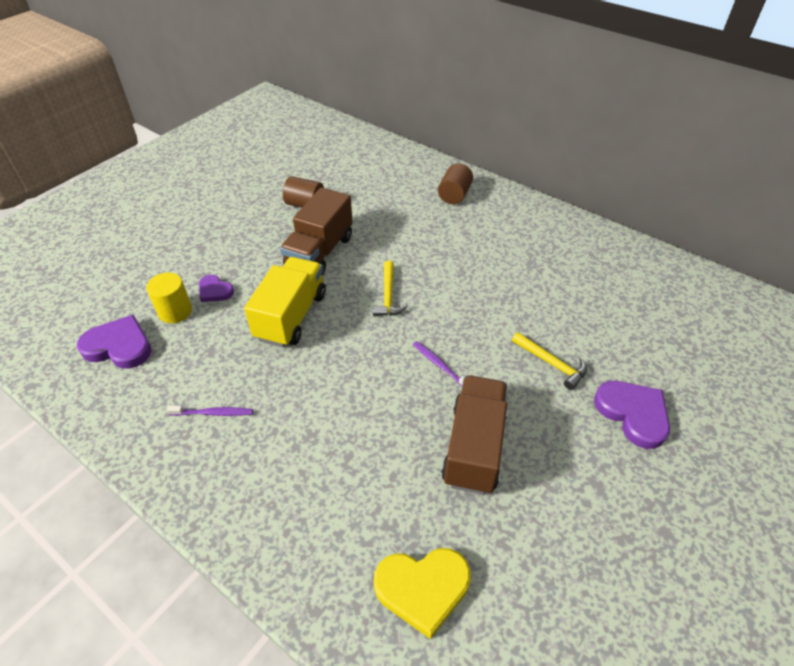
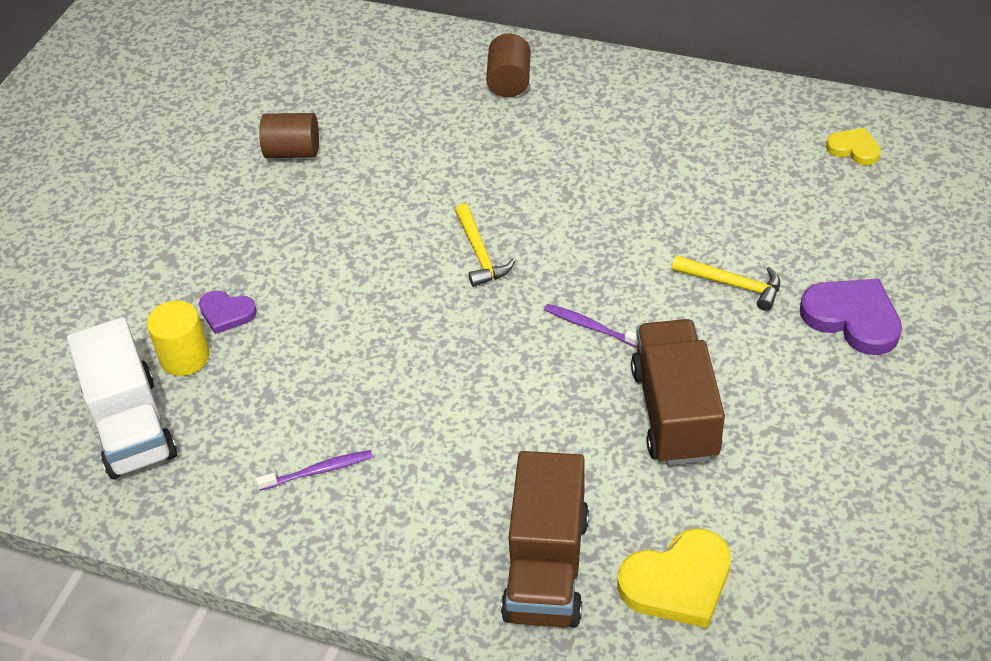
camera: 15 degrees left, 0 degrees up
purple heart [77,315,152,369] -> white truck [67,317,177,479]
yellow truck [244,257,326,347] -> none
brown truck [280,187,353,275] -> brown truck moved to [501,451,589,627]
none -> yellow heart [826,128,881,165]

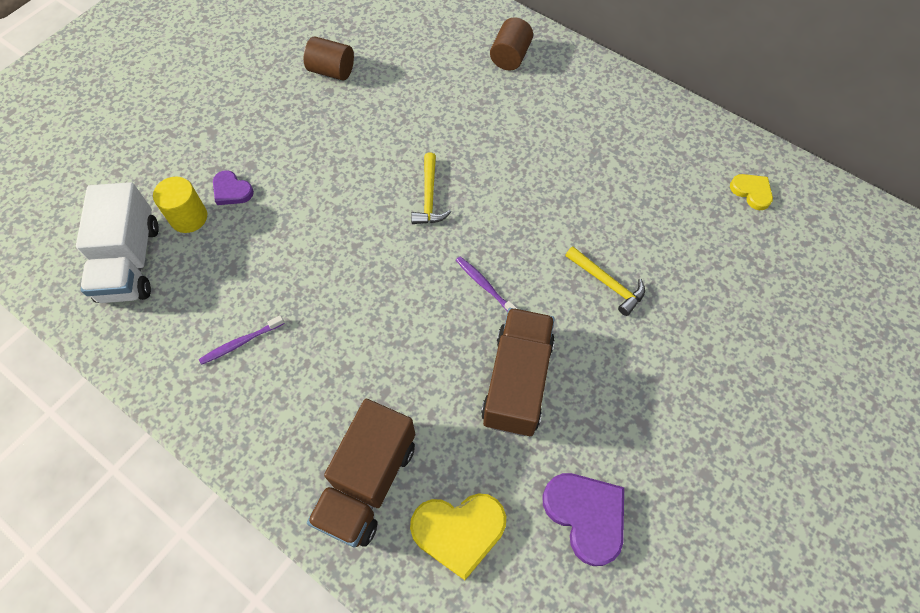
camera: 15 degrees right, 15 degrees up
purple toothbrush [256,450,373,491] -> purple toothbrush turned 150 degrees clockwise [199,315,285,365]
purple heart [800,279,902,355] -> purple heart moved to [542,473,624,566]

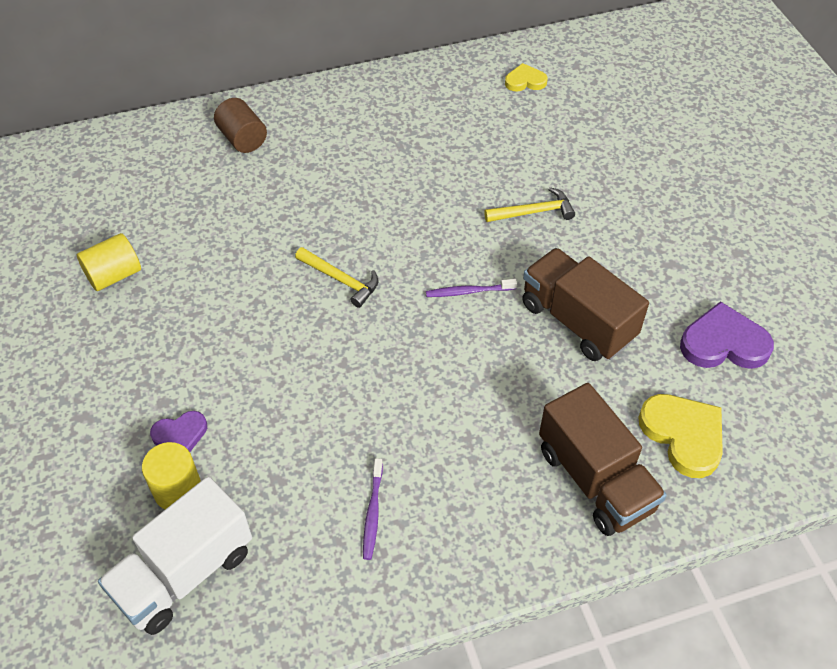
camera: 55 degrees left, 10 degrees down
white truck [76,182,159,303] -> white truck turned 105 degrees clockwise [98,477,252,635]
brown cylinder [304,36,354,81] -> yellow cylinder [77,233,141,291]
yellow heart [410,493,506,580] -> yellow heart turned 60 degrees counterclockwise [638,394,723,478]

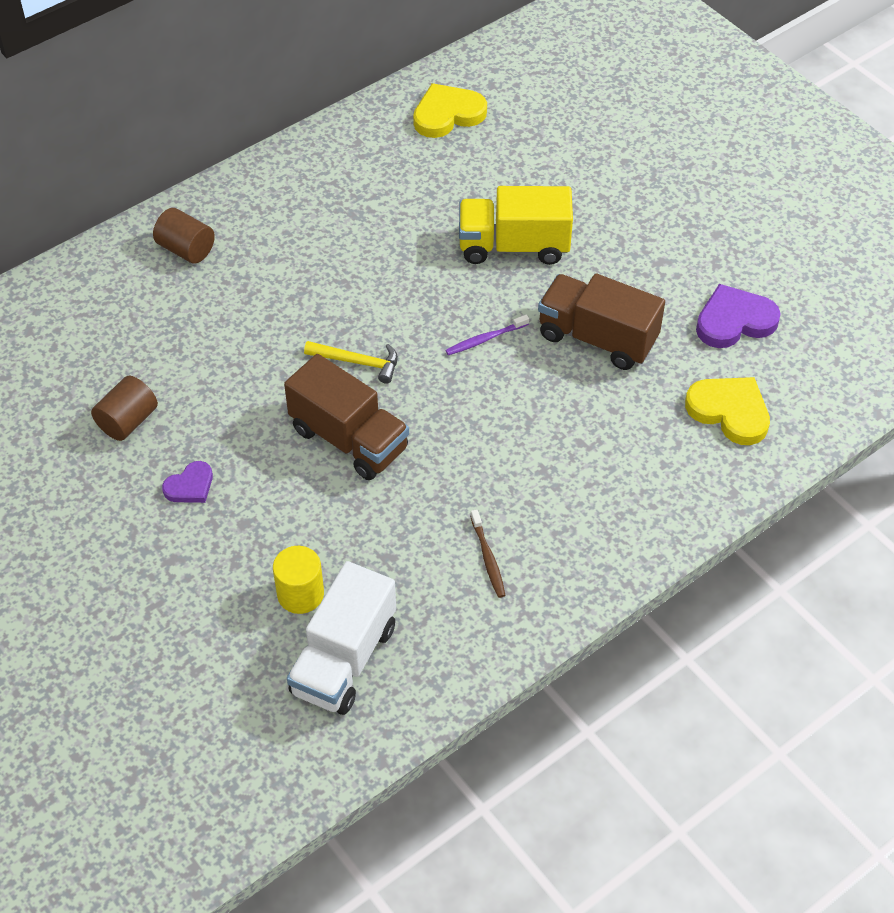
camera: 20 degrees left, 0 degrees up
yellow cylinder [77,233,141,291] -> brown cylinder [91,376,158,441]
purple heart [150,411,207,452] -> purple heart moved to [162,461,213,503]
purple toothbrush [363,458,383,560] -> brown toothbrush [470,509,506,598]
yellow hammer [484,187,575,222] -> yellow truck [459,186,573,265]
yellow heart [505,63,547,92] -> yellow heart [413,83,487,138], size x1.70
brown truck [539,383,667,536] -> brown truck moved to [284,354,409,480]

